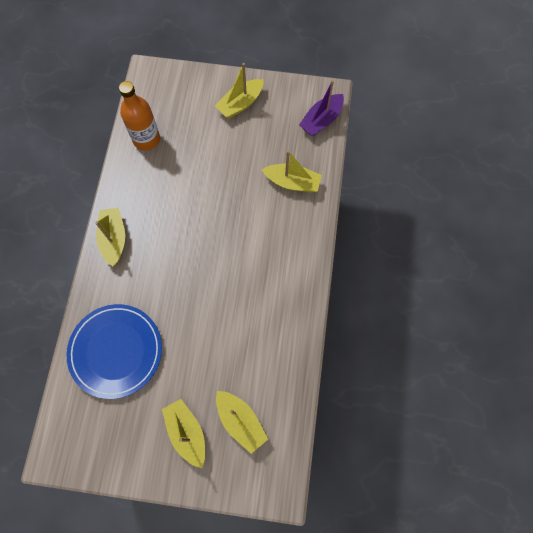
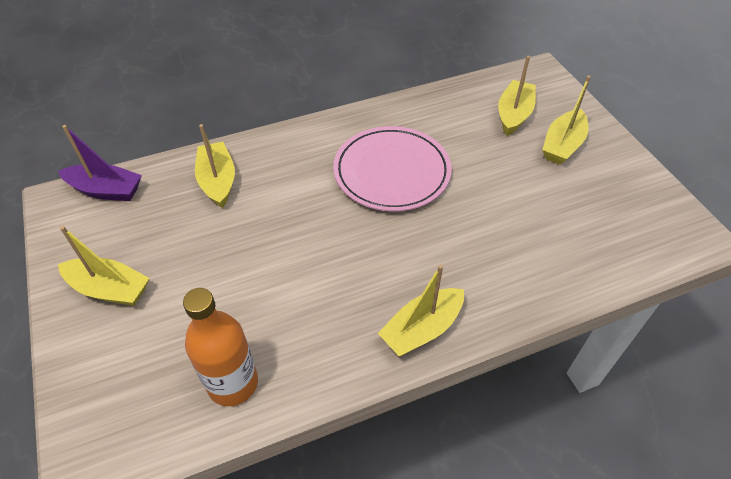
camera: 120 degrees left, 20 degrees down
blue plate [67,304,162,399] -> none
none -> pink plate [333,126,452,211]

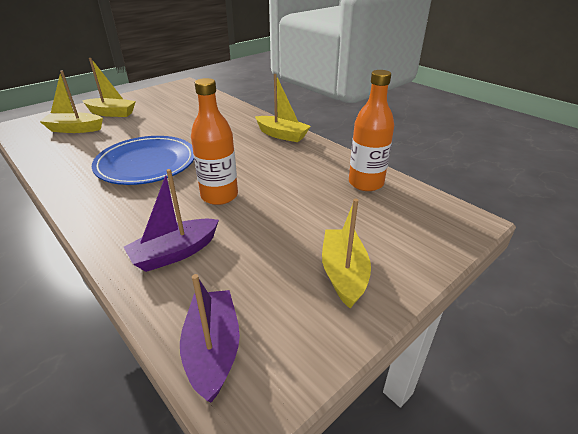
camera: 110 degrees left, 15 degrees down
yellow boat [195,124,235,208] -> purple boat [124,169,219,272]
pink plate [333,126,452,211] -> blue plate [92,136,194,185]
none -> orange bottle [191,78,238,205]

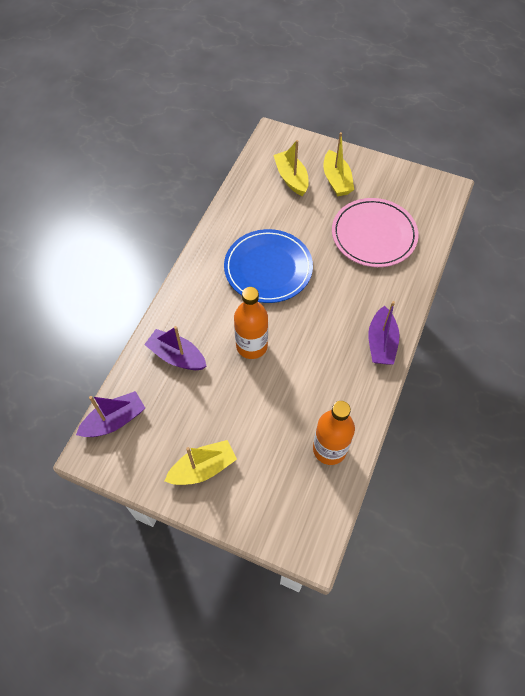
camera: 65 degrees right, 25 degrees up
yellow boat [255,74,311,142] -> purple boat [368,301,400,364]
none -> pink plate [332,198,418,267]

